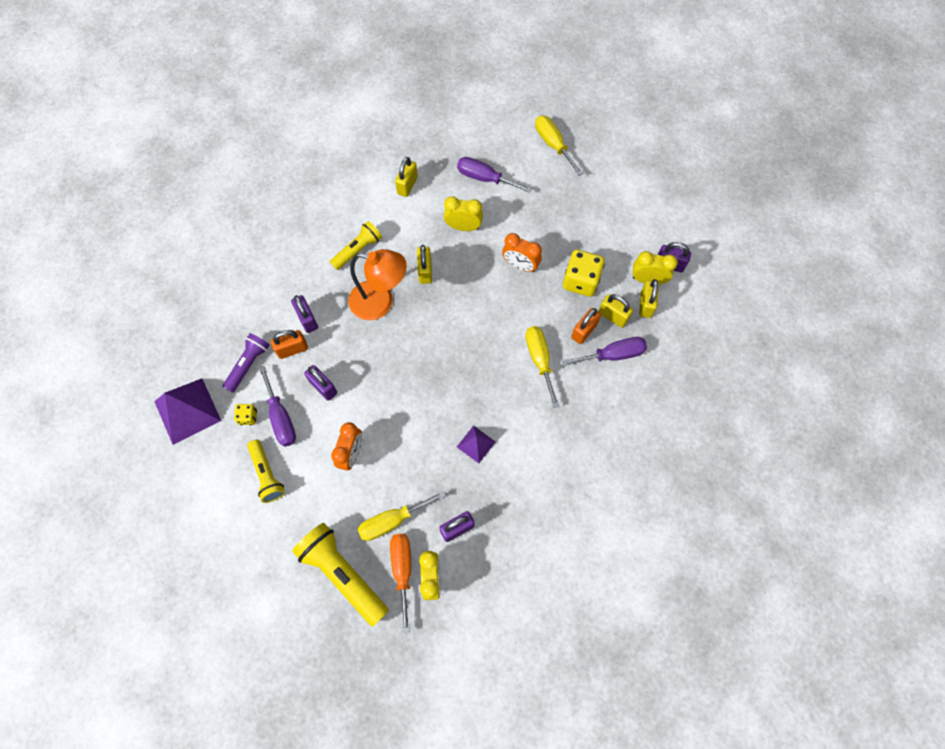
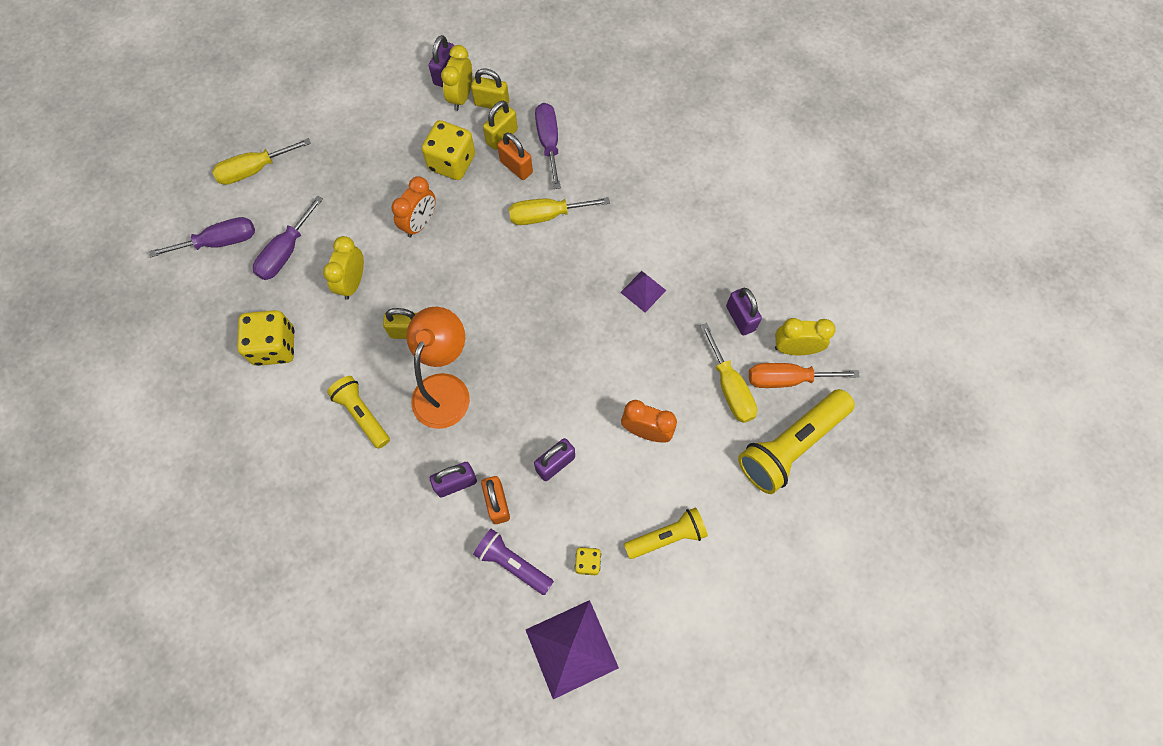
camera: 85 degrees left, 0 degrees up
purple screwdriver [259,366,296,447] -> purple screwdriver moved to [149,217,255,258]
yellow padlock [395,157,418,197] -> yellow dice [237,310,295,366]

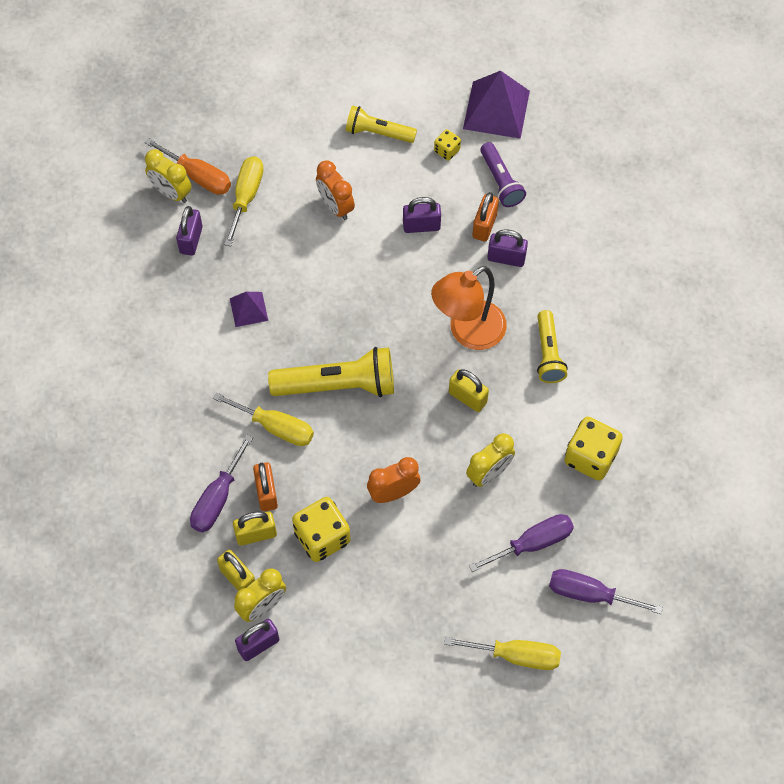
camera: 145 degrees left, 5 degrees down
yellow flashlight [738,389,855,494] -> yellow flashlight moved to [268,347,394,397]

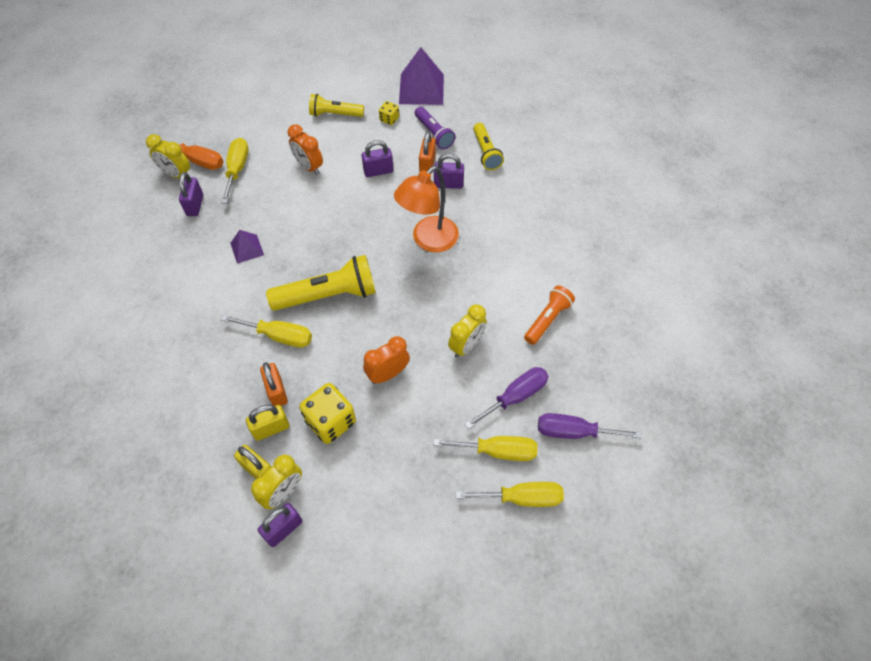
camera: 10 degrees left, 5 degrees down
purple screwdriver [190,435,253,533] -> none
yellow padlock [449,369,489,412] -> none
yellow flashlight [537,310,568,383] -> yellow flashlight moved to [473,123,504,170]
yellow dice [564,417,623,480] -> orange flashlight [524,285,575,345]
none -> yellow screwdriver [433,436,538,461]

